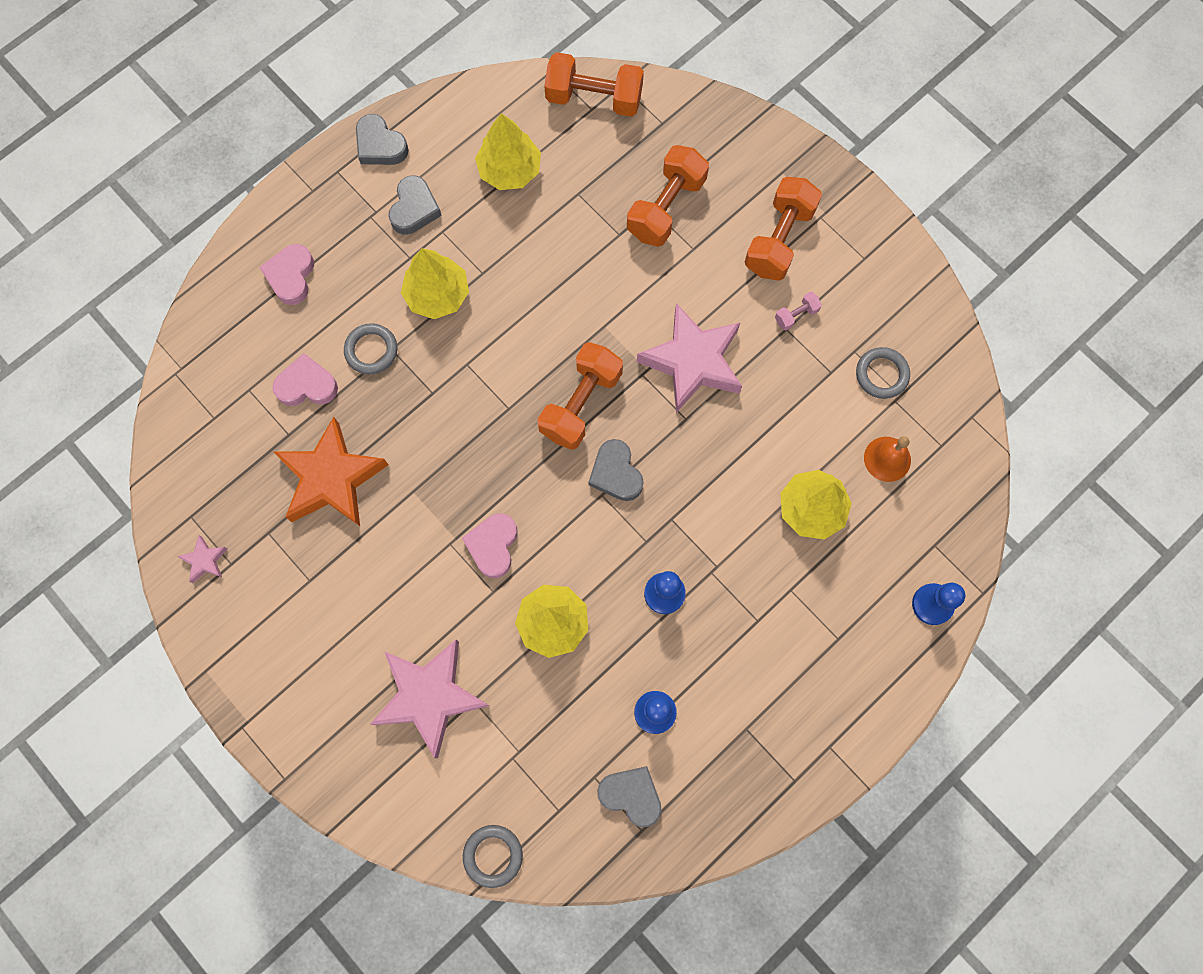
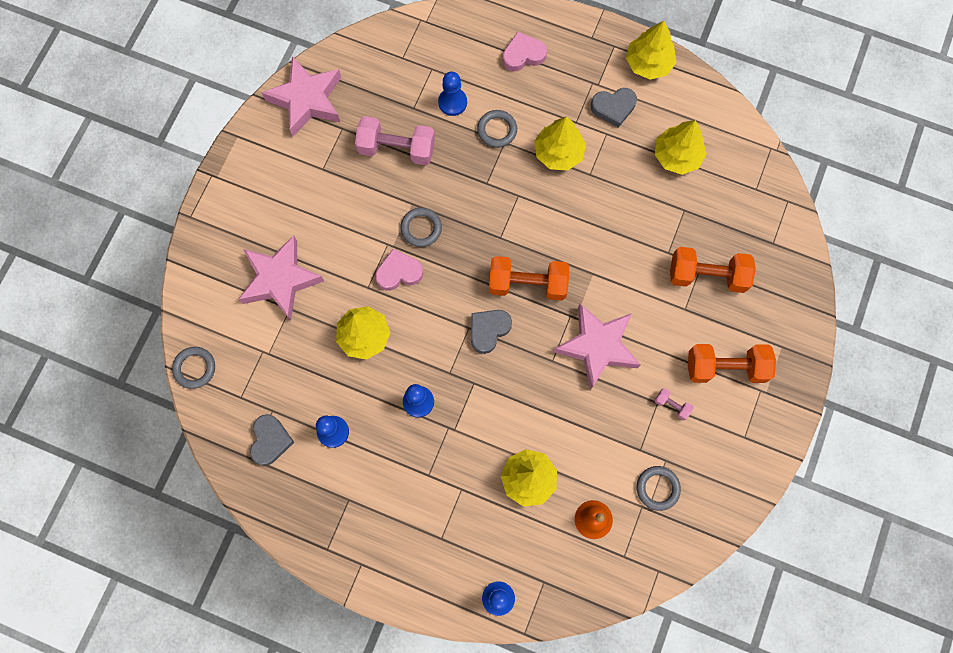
camera: 65 degrees right, 0 degrees up
pink star [177,535,228,583] -> pink star [262,56,341,136], size x2.37
pink heart [272,353,338,406] -> blue pawn [438,72,467,116]
orange star [274,417,388,526] -> pink dumbbell [355,116,435,165]
grey heart [356,114,409,165] -> yellow tree [626,21,677,80]
orange dumbbell [544,52,644,117] -> none
none -> grey ring [401,208,442,247]

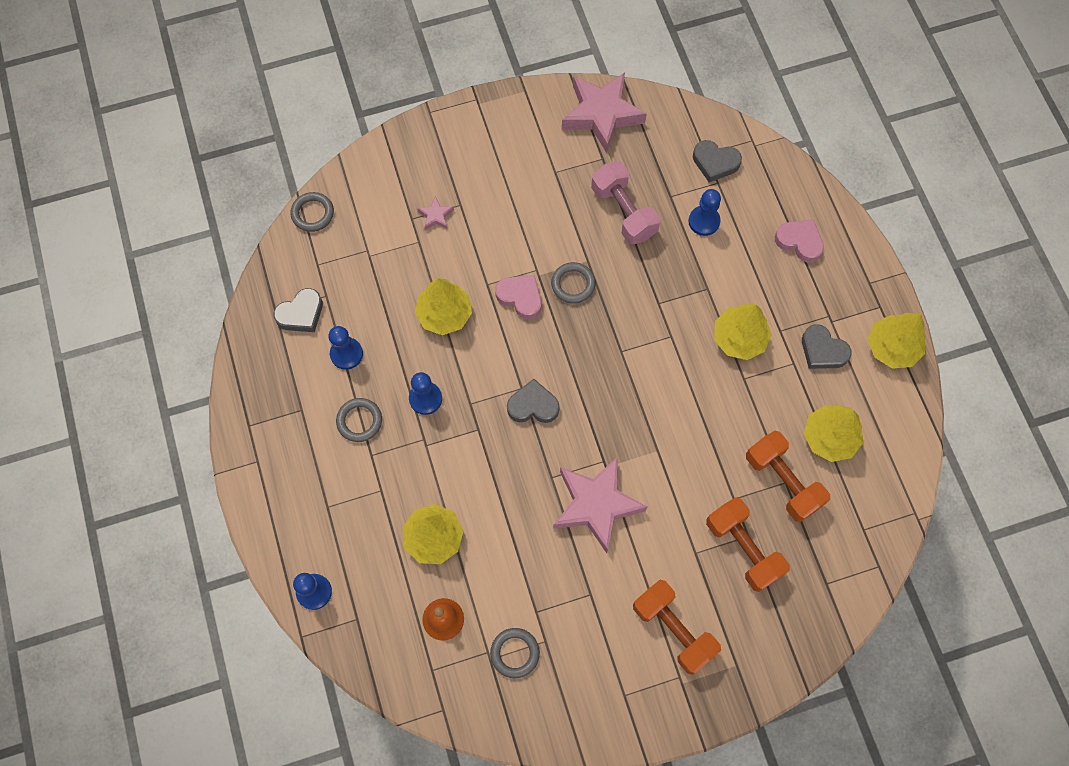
camera: 50 degrees right, 5 degrees down
pink star [238,235,324,320] -> pink star [417,196,454,230], size x0.42
grey ring [477,110,517,148] -> grey ring moved to [336,398,382,442]
orange dumbbell [489,256,569,301] -> orange dumbbell moved to [746,431,830,522]
pink dumbbell [655,388,694,420] -> none
none -> grey heart [693,140,742,182]

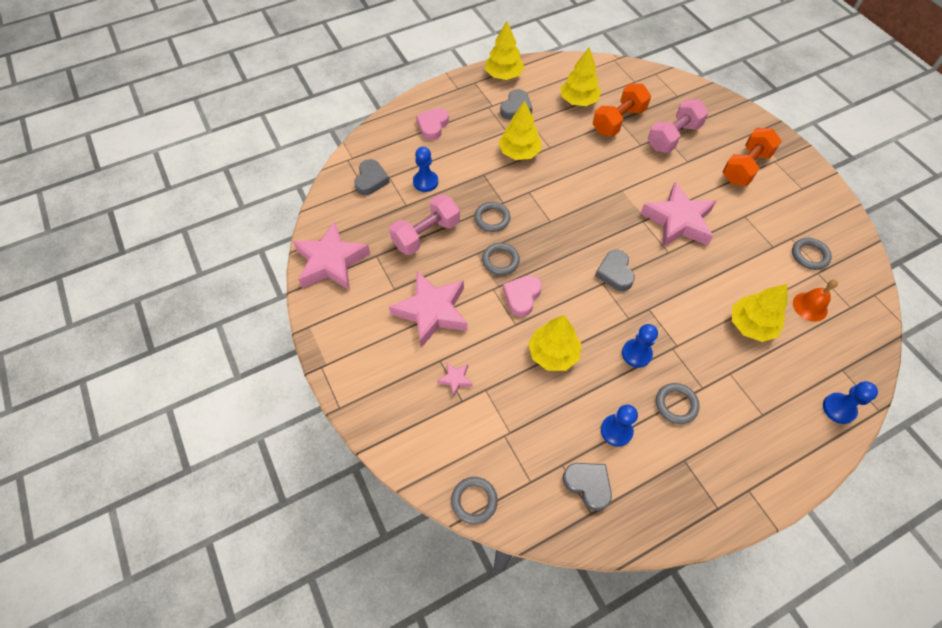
camera: 100 degrees left, 10 degrees down
orange dumbbell [706,497,790,592] -> pink dumbbell [648,99,709,153]
none -> pink star [389,271,468,348]
none -> grey ring [474,202,510,232]

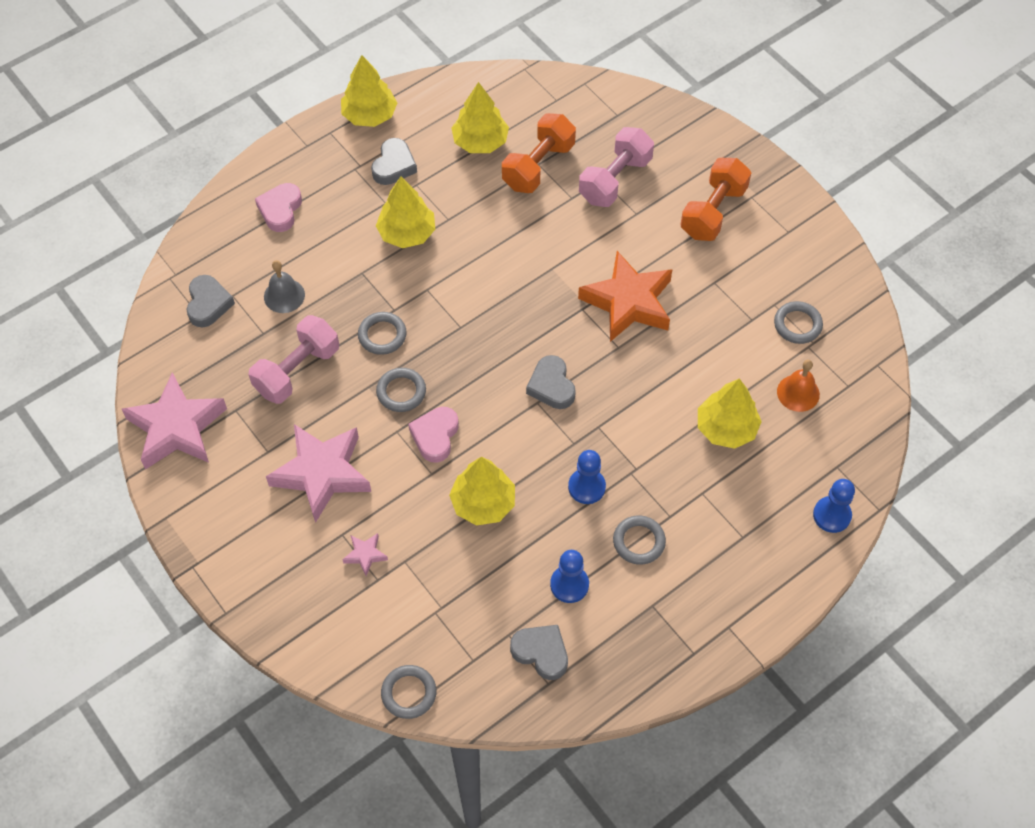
camera: 10 degrees left, 0 degrees up
blue pawn [413,147,438,192] -> grey bell [264,260,305,313]
pink star [640,182,716,248] -> orange star [578,251,672,342]

